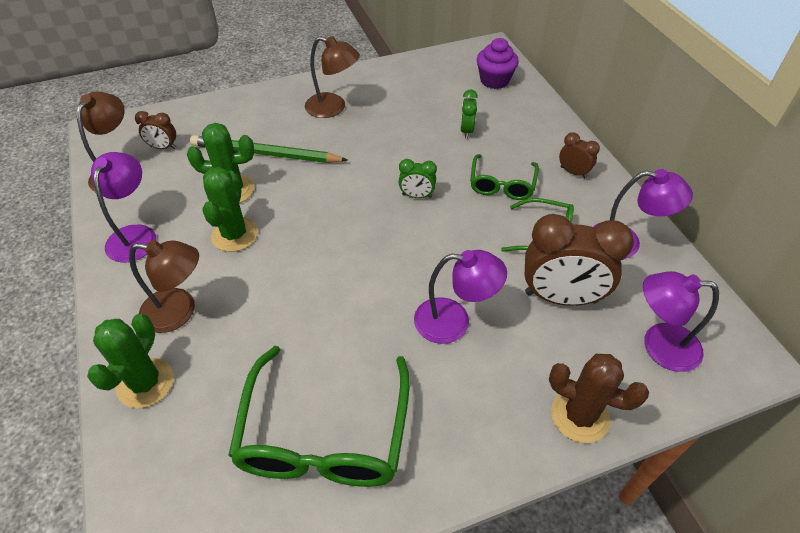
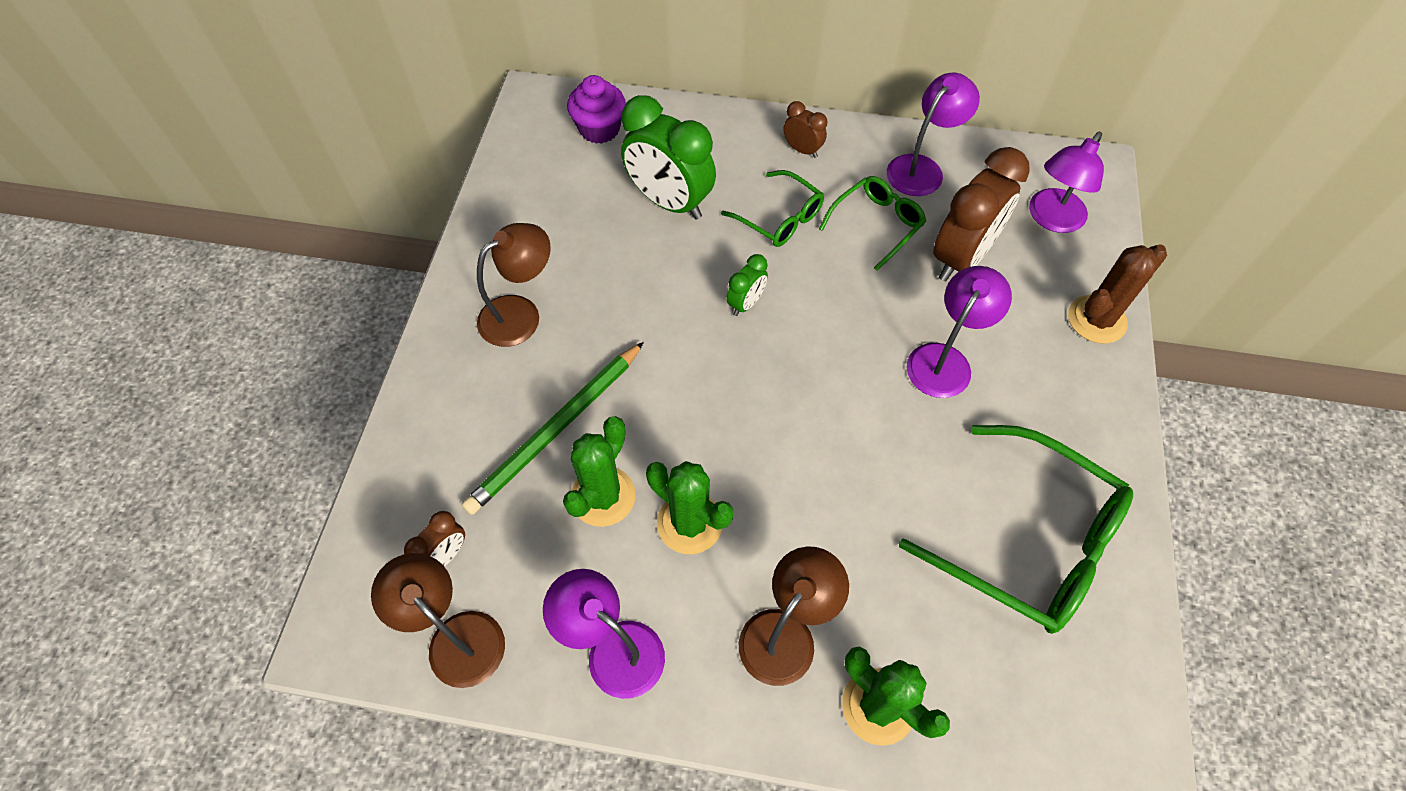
camera: 60 degrees left, 10 degrees up
green clock [460,89,478,139] -> green clock [621,95,716,220], size x2.09
brown clock [559,132,600,178] -> brown clock turned 60 degrees clockwise [783,101,827,158]

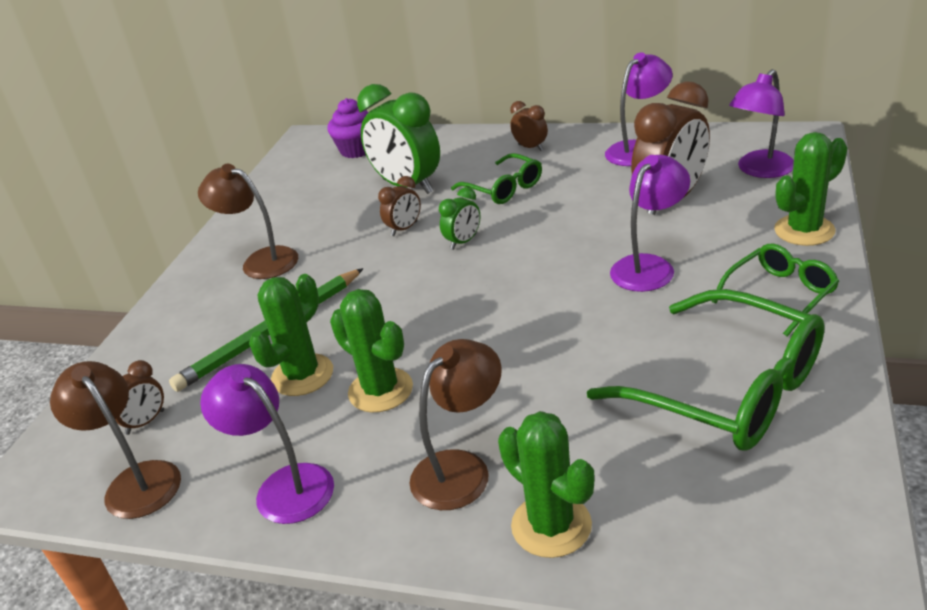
camera: 10 degrees right, 25 degrees down
brown lamp [477,223,551,347] -> brown lamp turned 120 degrees counterclockwise [198,164,298,279]
green glasses [819,176,926,271] -> green glasses moved to [712,244,839,337]
brown cactus [1068,244,1167,344] -> green cactus [774,132,847,246]
none -> brown clock [378,176,421,236]

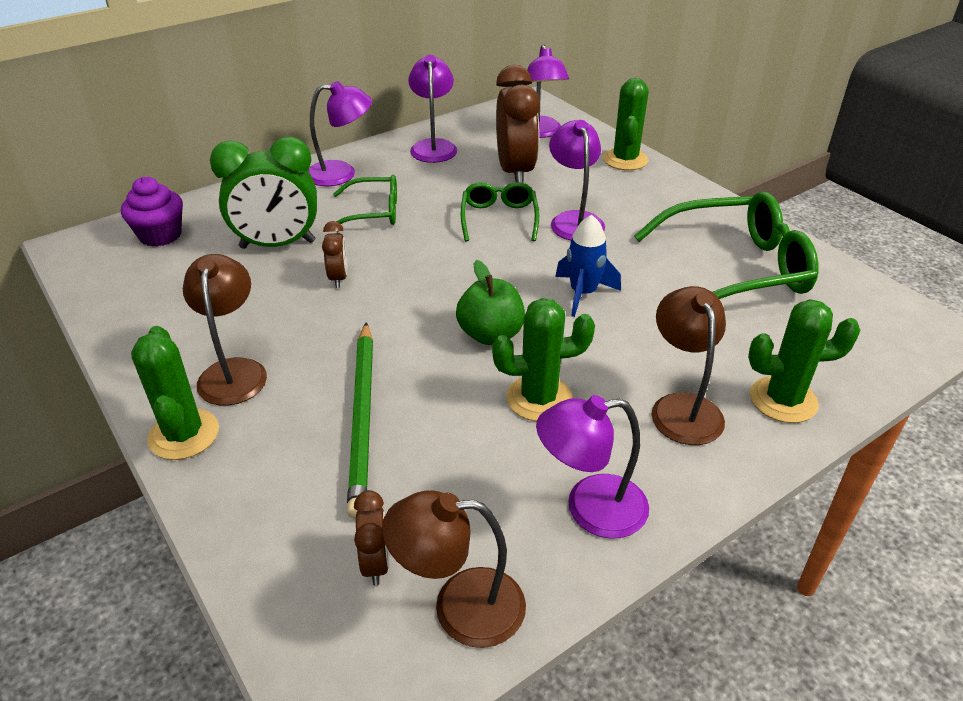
camera: 55 degrees left, 5 degrees up
brown lamp [198,164,298,279] -> brown lamp turned 105 degrees clockwise [183,254,267,406]
green cactus [249,274,333,396] -> green cactus moved to [131,326,219,460]
green clock [439,187,480,250] -> none
brown clock [510,101,548,151] -> purple lamp [308,81,372,186]
green glasses [712,244,839,337] -> green glasses moved to [461,182,539,242]
none -> green apple [456,260,525,345]
none -> blue rocket [555,214,621,317]

